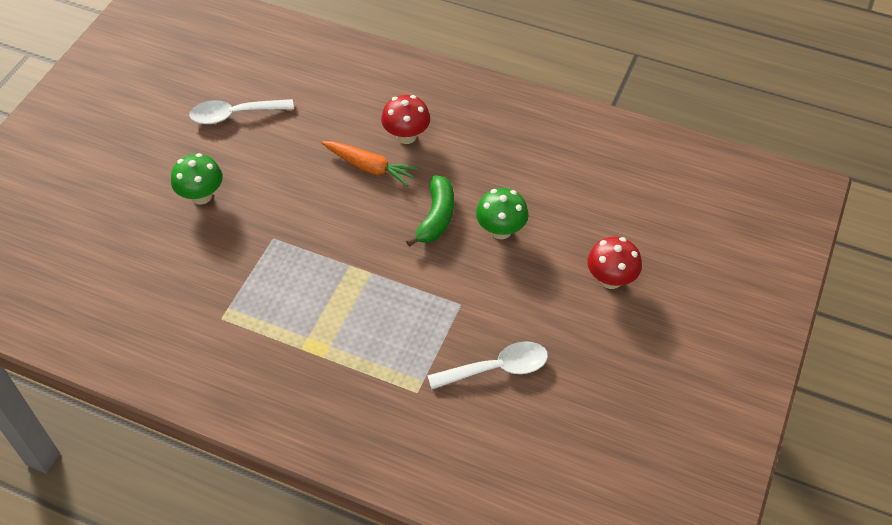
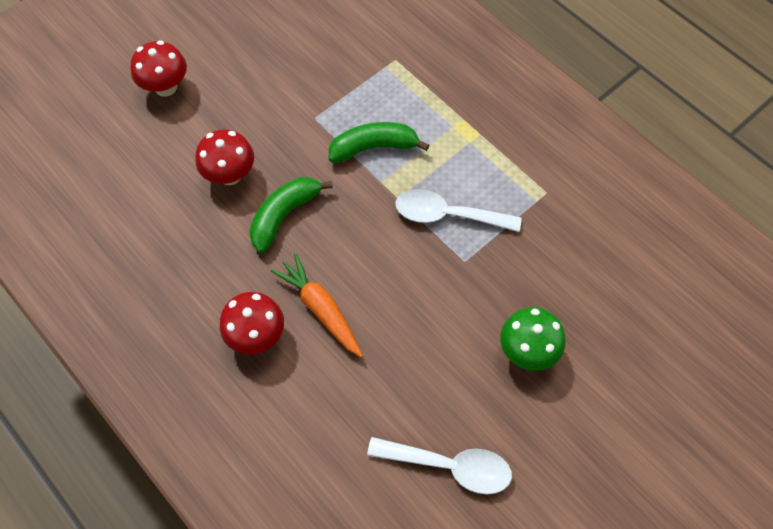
camera: 155 degrees left, 10 degrees up
white spoon [428,341,548,389] -> white spoon moved to [395,189,521,232]
green mushroom [476,188,529,239] -> red mushroom [196,129,254,185]
none -> green banana [329,122,429,163]

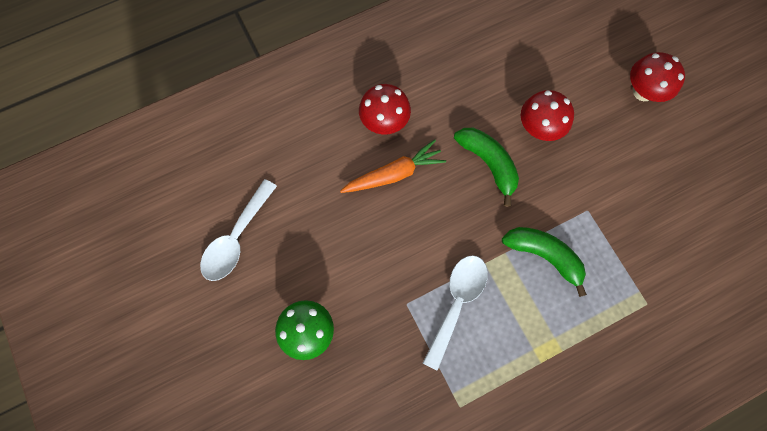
camera: 105 degrees right, 10 degrees up
green banana [329,122,429,163] -> green banana turned 60 degrees counterclockwise [502,227,587,297]

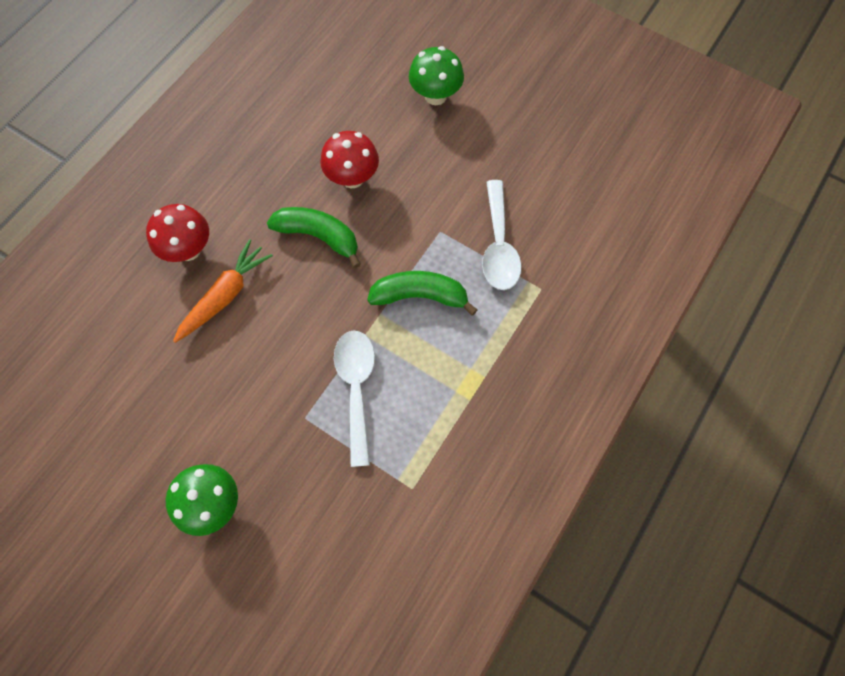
camera: 30 degrees left, 5 degrees down
white spoon [200,179,277,281] -> white spoon moved to [482,180,521,290]
red mushroom [630,52,685,102] -> green mushroom [409,46,464,105]

